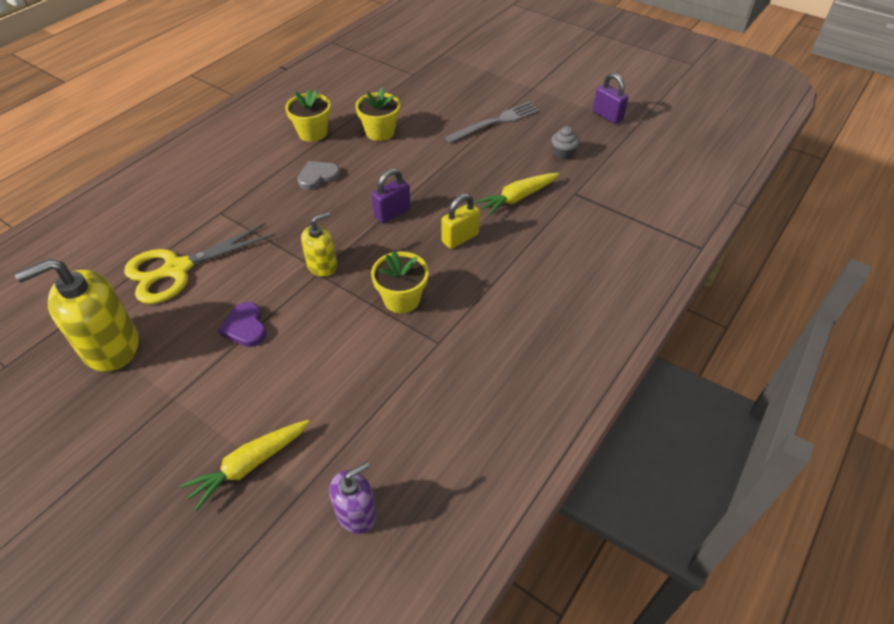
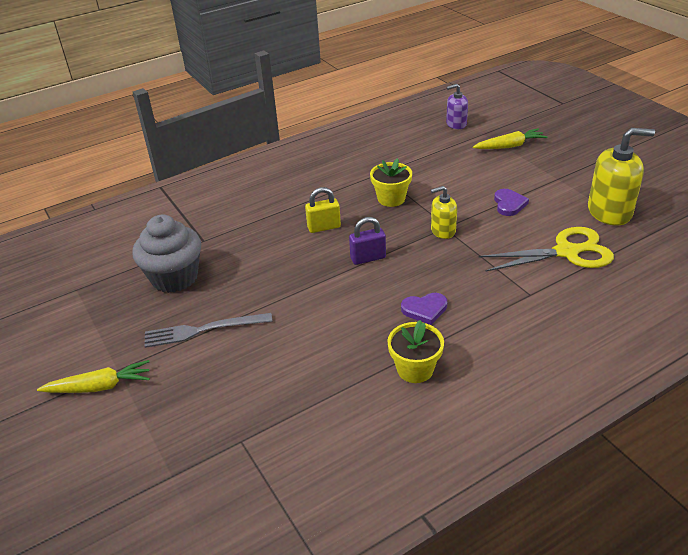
camera: 155 degrees left, 10 degrees down
grey heart [298,161,340,190] -> purple heart [401,293,447,325]
yellow flower pot [355,88,400,141] -> none
yellow carrot [475,173,559,216] -> yellow carrot moved to [37,360,150,393]
grey cupcake [551,126,580,160] -> grey cupcake [132,215,201,293], size x2.30
purple padlock [593,73,628,124] -> none

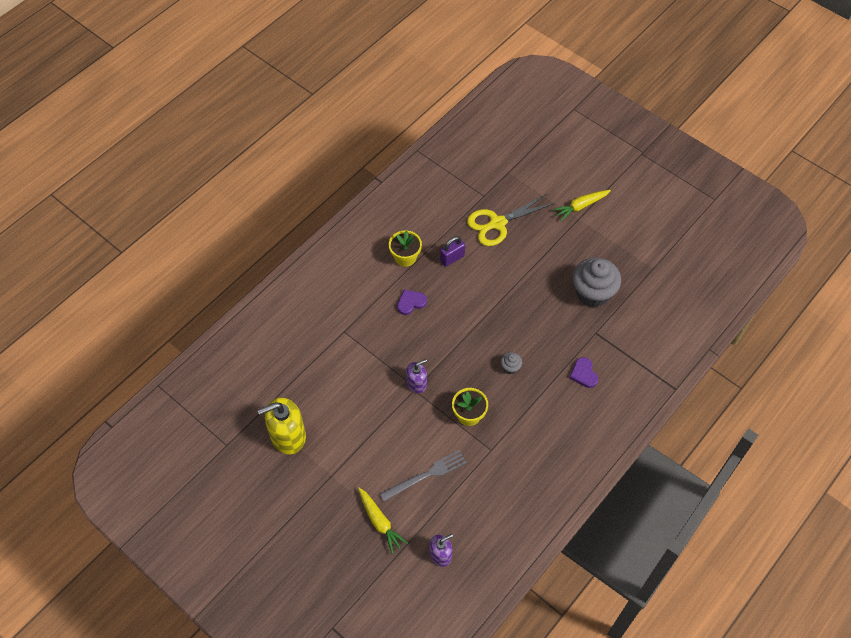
camera: 160 degrees right, 20 degrees up
grey fork [145,313,273,348] -> grey fork moved to [379,450,467,502]
yellow padlock [305,187,341,233] -> grey cupcake [501,352,522,374]
purple padlock [349,217,386,265] -> purple padlock moved to [440,236,465,267]
yellow soap dispenser [431,186,457,239] -> purple soap dispenser [406,359,427,393]
yellow carrot [473,128,547,149] -> yellow carrot turned 90 degrees counterclockwise [358,488,408,554]
yellow scissors [479,227,614,271] -> yellow scissors moved to [467,194,554,246]
purple heart [494,189,529,216] -> purple heart moved to [569,357,598,388]

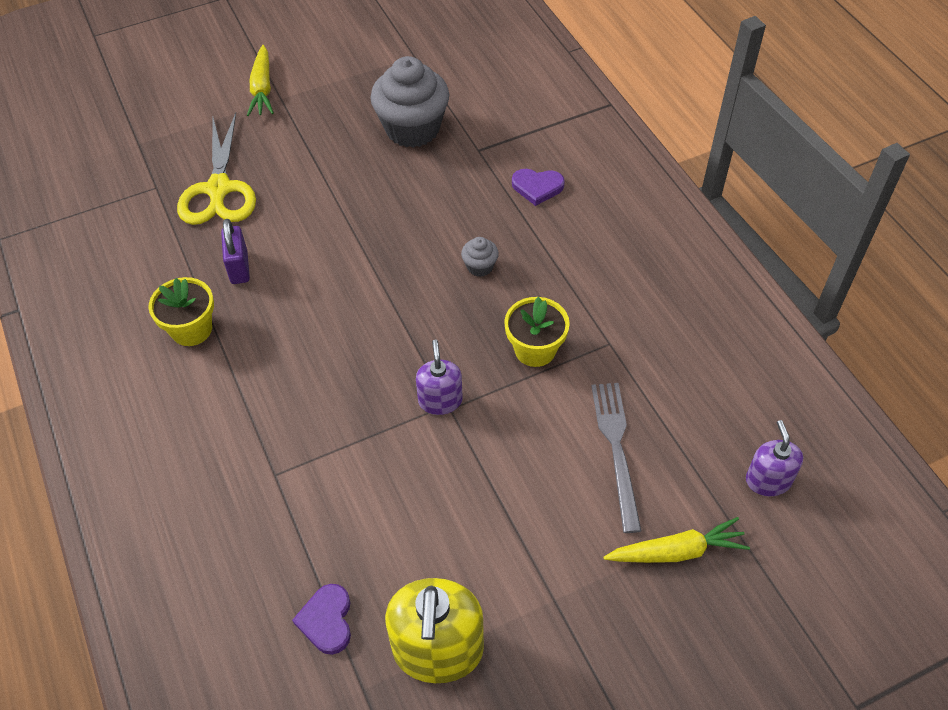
camera: 65 degrees left, 5 degrees down
purple heart [397,289,427,315] -> purple heart moved to [292,584,351,655]

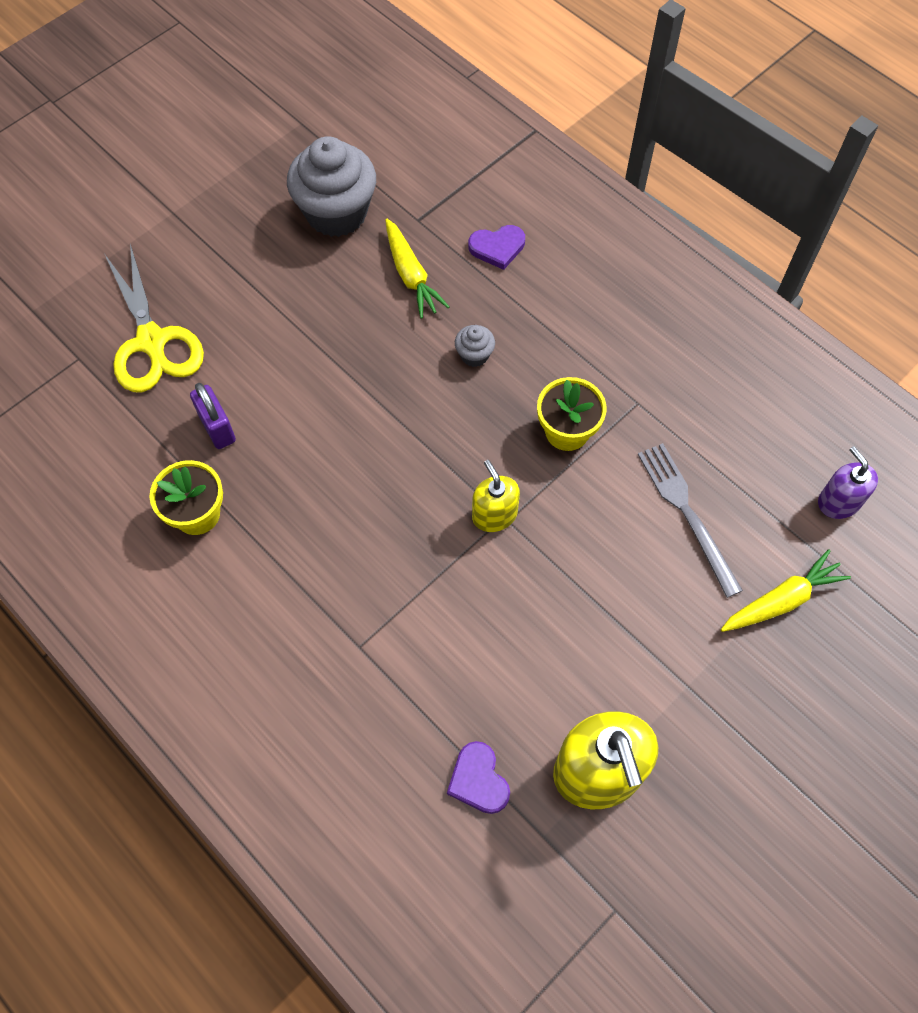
camera: 20 degrees left, 10 degrees up
yellow carrot [247,45,274,116] -> yellow carrot moved to [385,218,449,319]
purple soap dispenser [416,340,463,415] -> yellow soap dispenser [472,460,520,532]

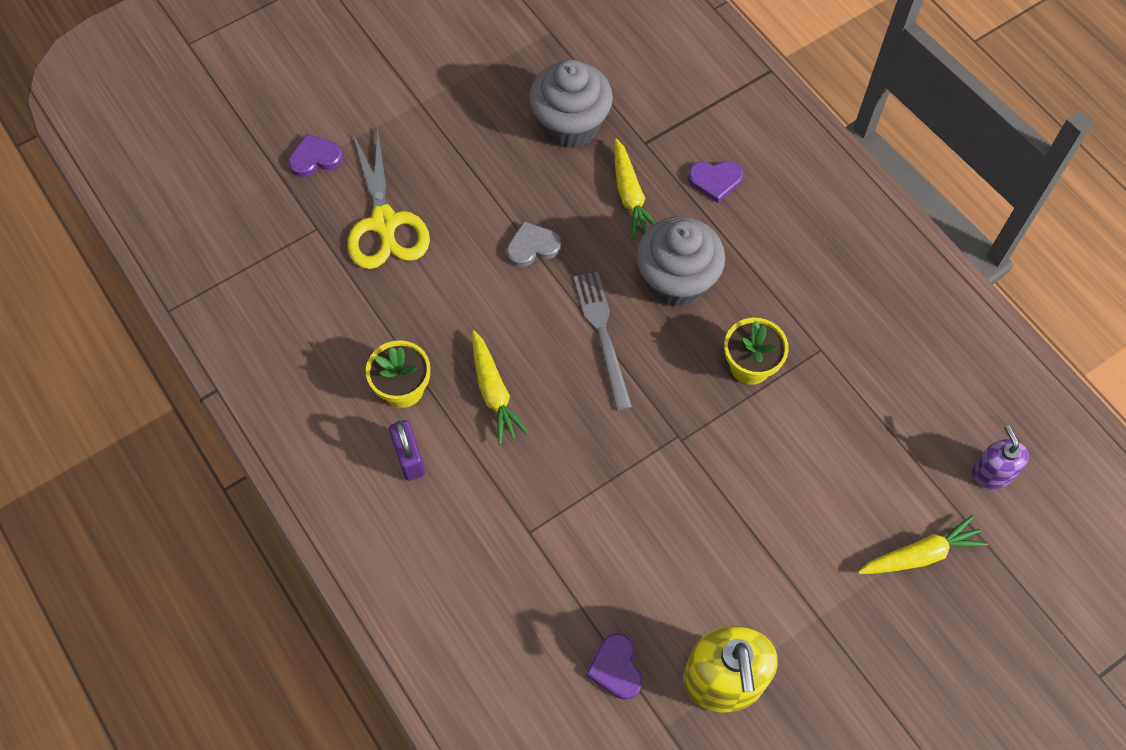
camera: 10 degrees right, 0 degrees up
purple padlock [190,383,236,449] -> purple padlock moved to [389,420,425,481]
grey cupcake [455,325,495,367] -> grey cupcake [636,216,725,307], size x2.30
yellow soap dispenser [472,460,520,532] -> none
grey fork [638,443,743,598] -> grey fork moved to [574,272,632,411]
none -> purple heart [288,134,343,177]
none -> yellow carrot [472,330,529,444]
none -> grey heart [506,221,561,267]

